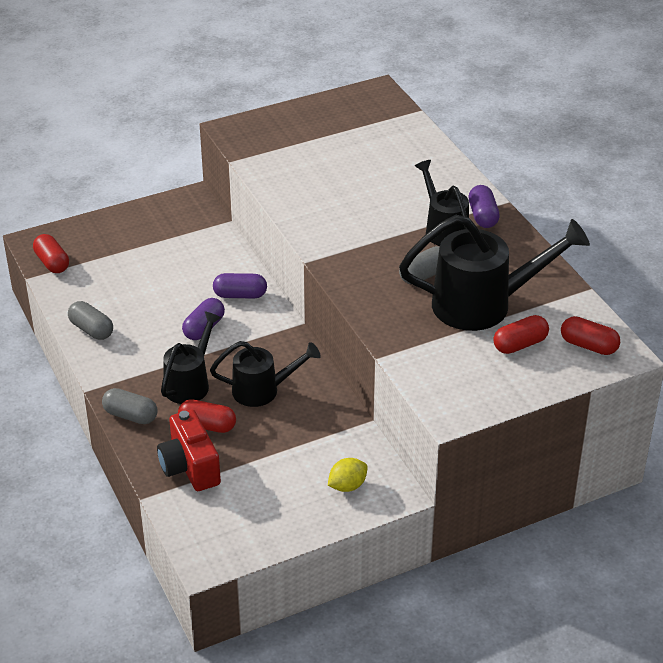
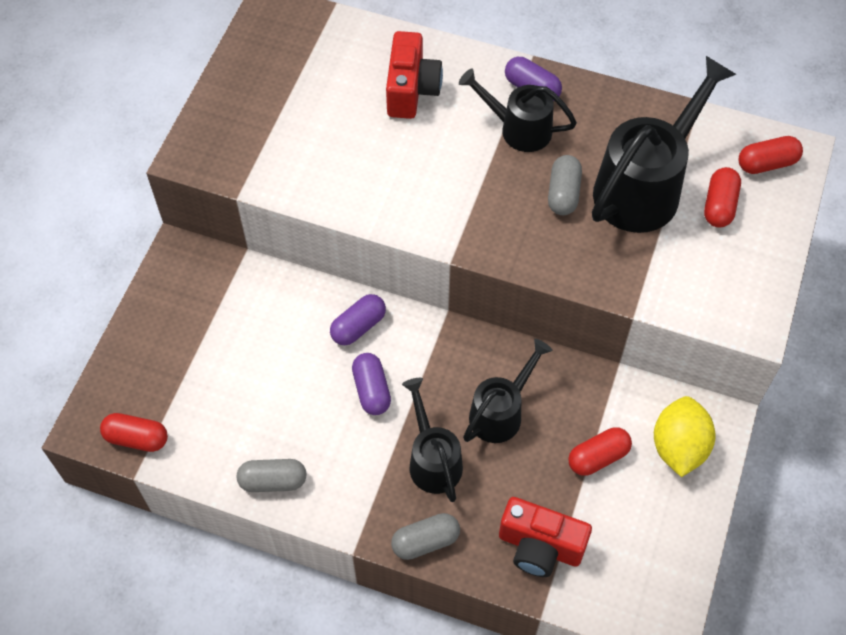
camera: 45 degrees left, 20 degrees up
red capsule [178,399,236,433] -> red capsule moved to [568,427,632,476]
yellow lemon [328,458,368,492] -> yellow lemon [654,396,716,477], size x1.64
none -> red camera [386,31,443,119]

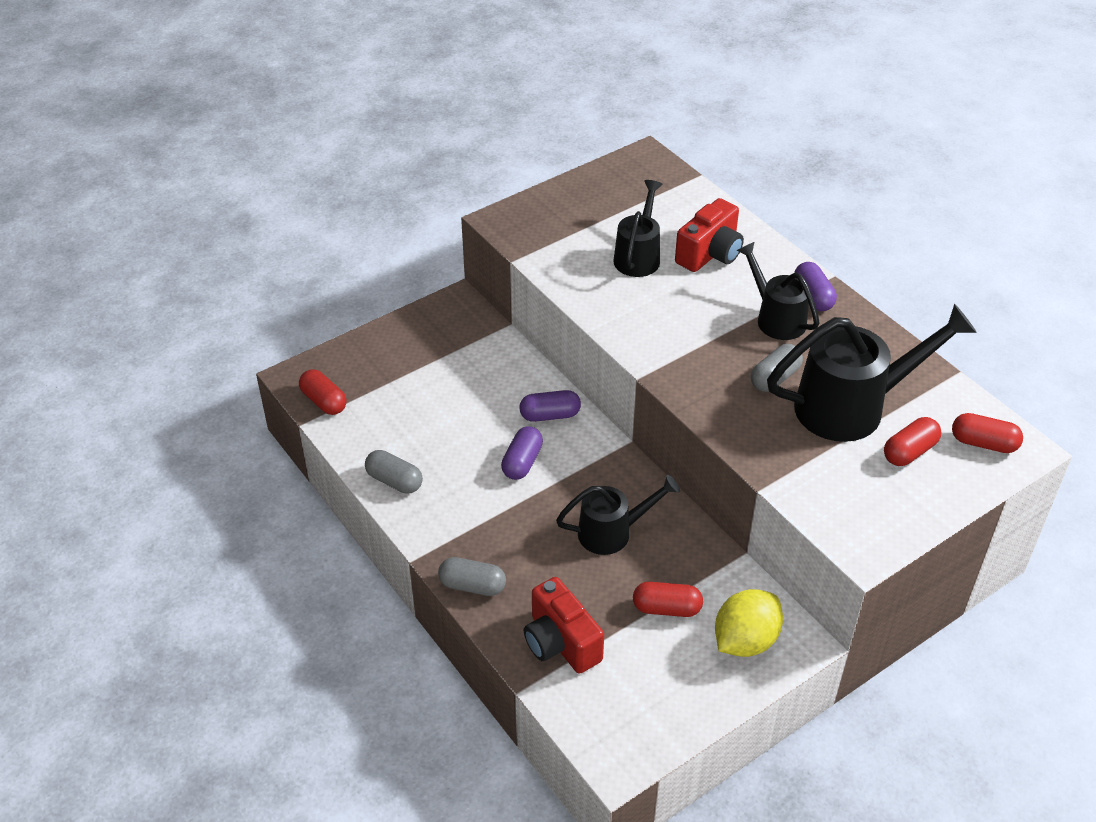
camera: 35 degrees right, 15 degrees down
black watering can [402,378,463,502] -> black watering can moved to [613,180,663,277]

